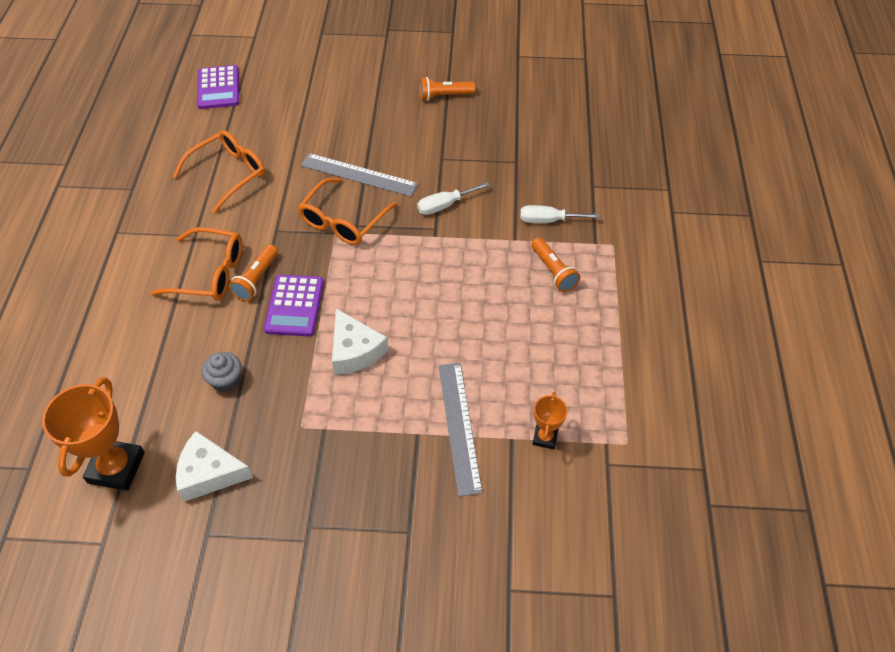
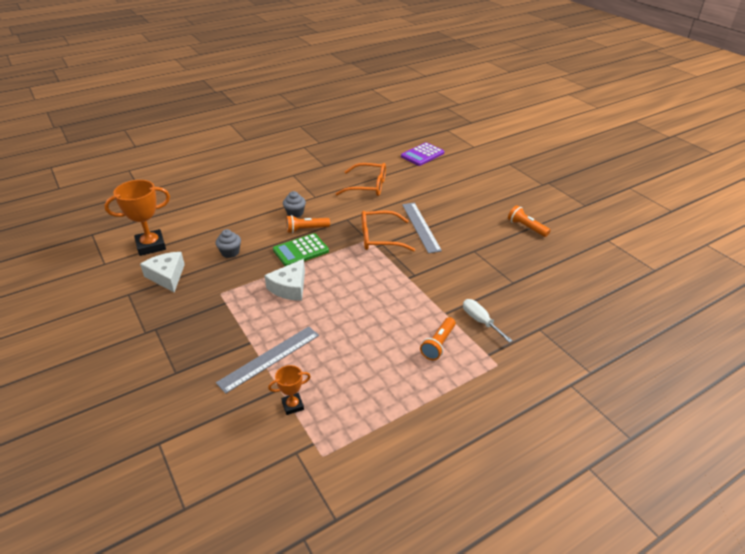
camera: 55 degrees right, 15 degrees down
orange glasses [150,227,242,301] -> grey cupcake [283,191,306,218]
purple calculator [264,275,324,336] -> green calculator [273,233,329,266]
white screwdriver [417,182,490,215] -> none

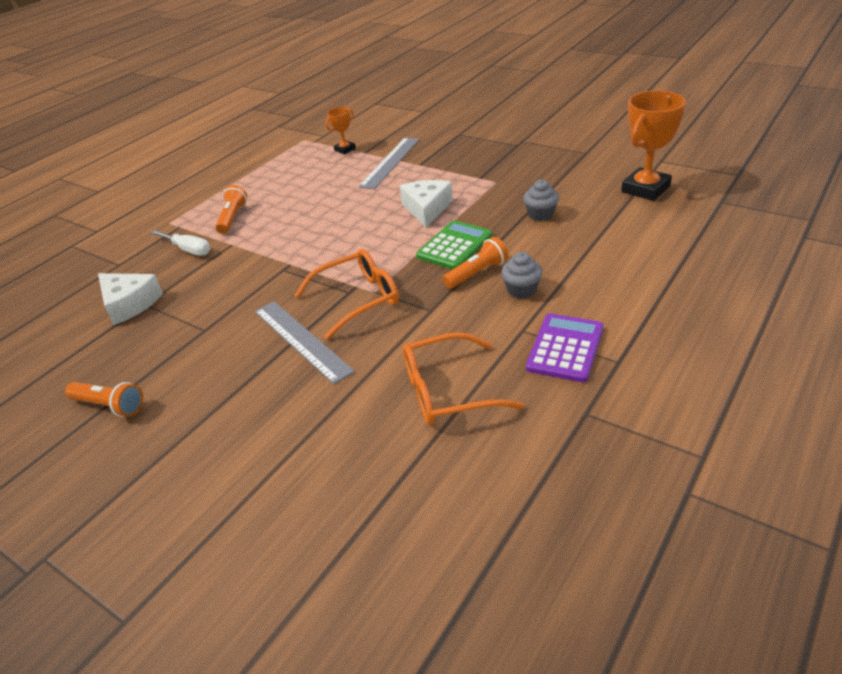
camera: 160 degrees right, 0 degrees up
white cheese [140,252,185,292] -> white cheese moved to [98,273,163,325]
purple calculator [401,142,444,166] -> purple calculator moved to [526,314,604,382]

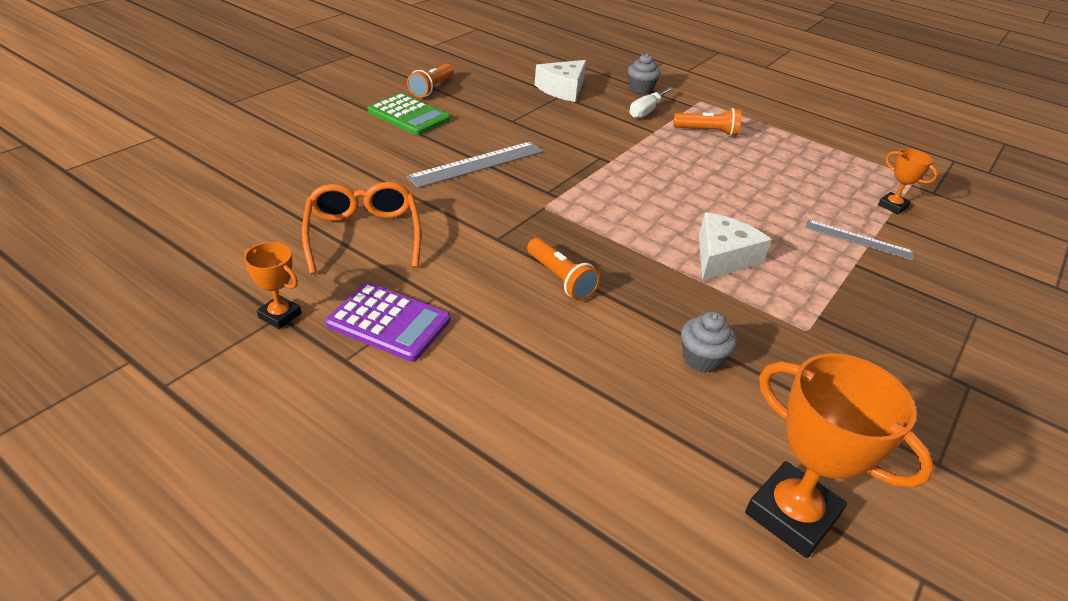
camera: 85 degrees right, 0 degrees up
orange glasses [294,249,399,339] -> none
grey ruler [358,138,419,189] -> grey ruler [805,220,914,260], size x0.65
white cheese [400,180,453,228] -> white cheese turned 60 degrees counterclockwise [699,212,772,281]
green calculator [416,220,492,269] -> green calculator moved to [368,93,450,135]
grey cupcake [501,252,542,299] -> grey cupcake moved to [628,53,661,94]
none -> orange trophy [244,242,301,329]

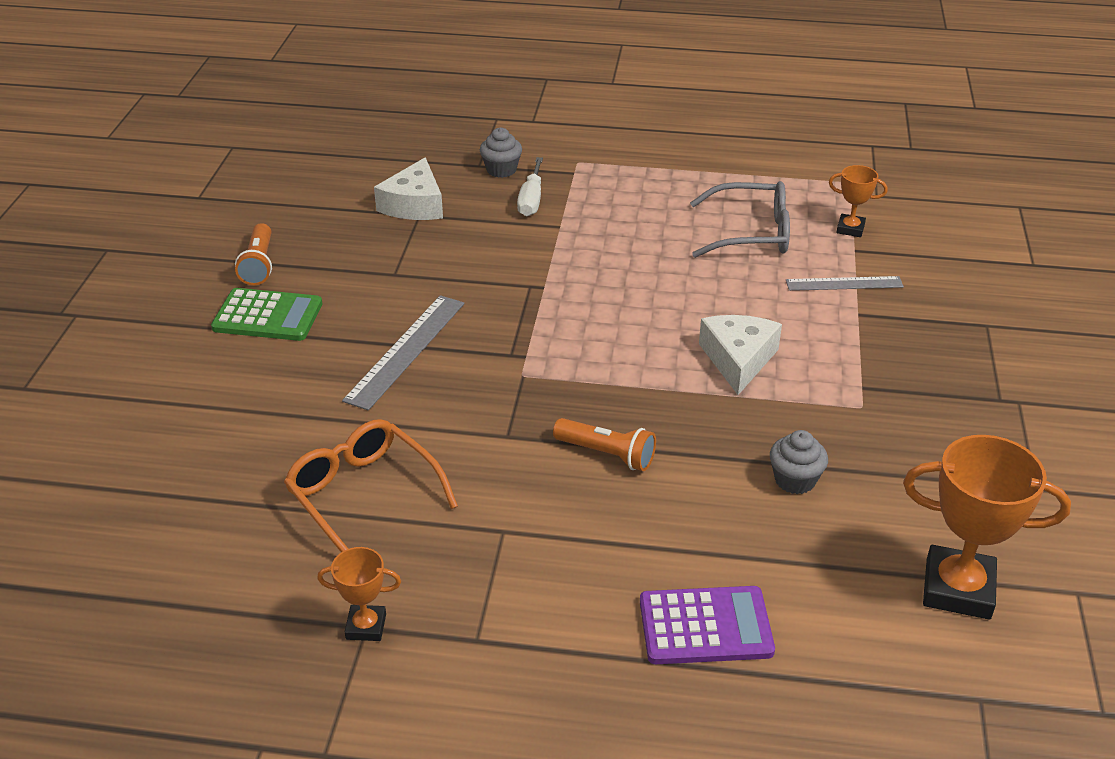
camera: 25 degrees left, 0 degrees up
purple calculator [325,282,450,362] -> purple calculator moved to [640,586,775,664]
orange flashlight [673,108,741,136] -> none
none -> grey glasses [690,181,790,258]

